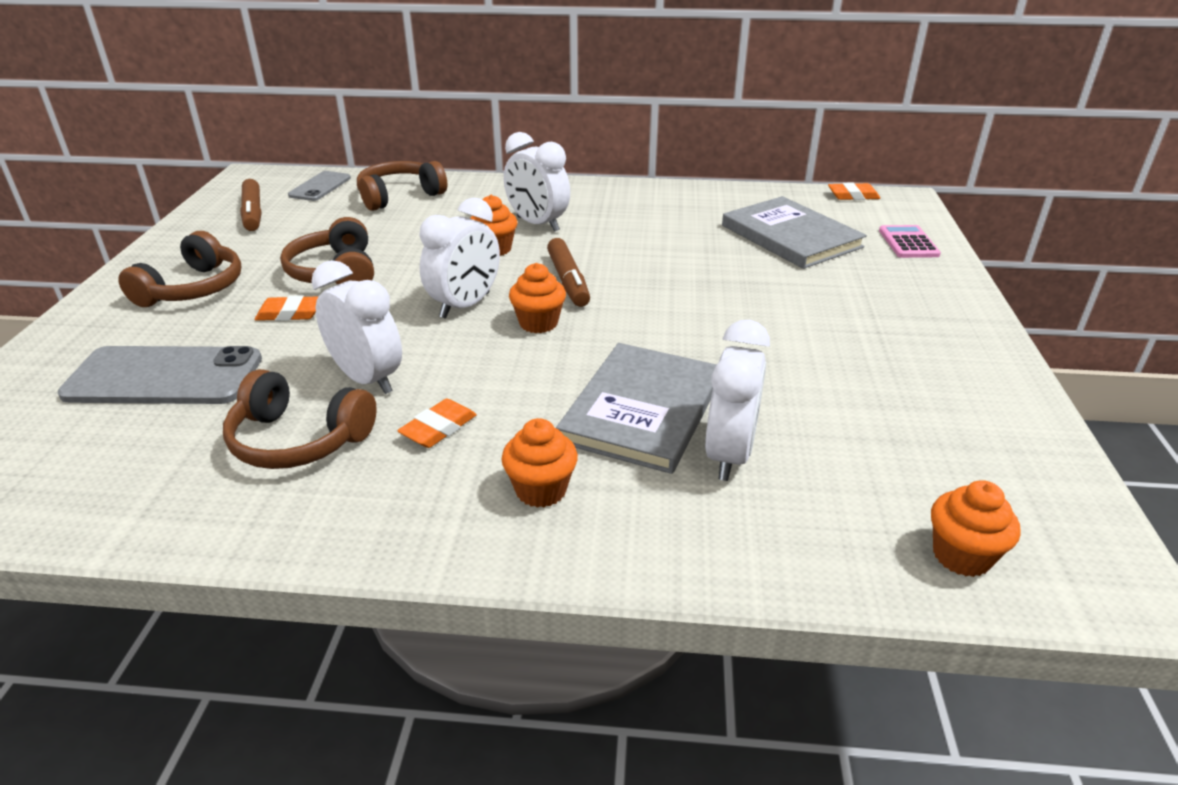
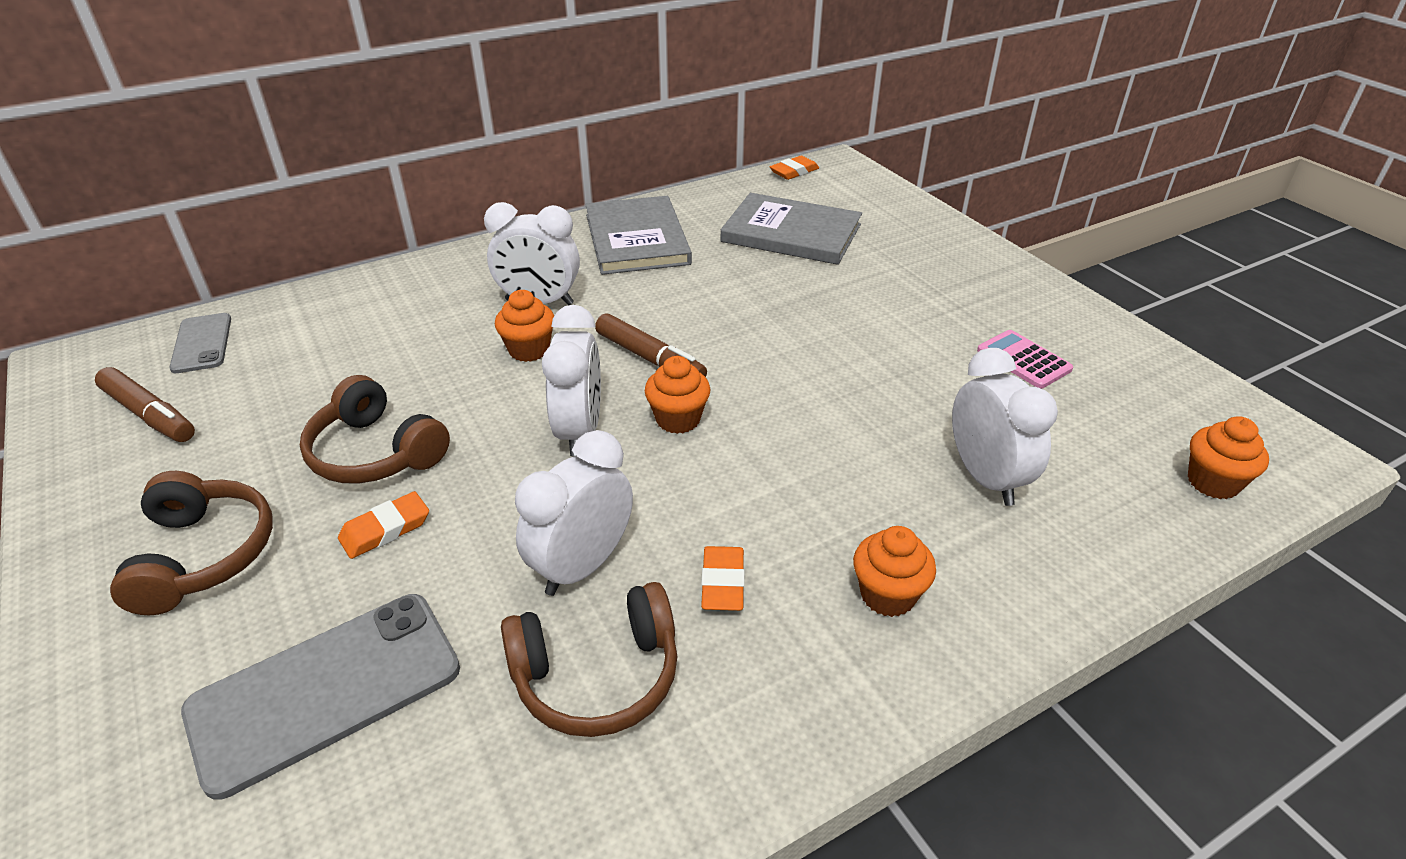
camera: 35 degrees left, 5 degrees up
white clock [311,260,402,394] -> white clock turned 60 degrees counterclockwise [515,430,633,596]
brown headphones [357,161,447,211] -> none
grey book [556,343,717,474] -> grey book moved to [585,196,692,275]
pink calculator [879,225,941,258] -> pink calculator moved to [977,330,1073,389]

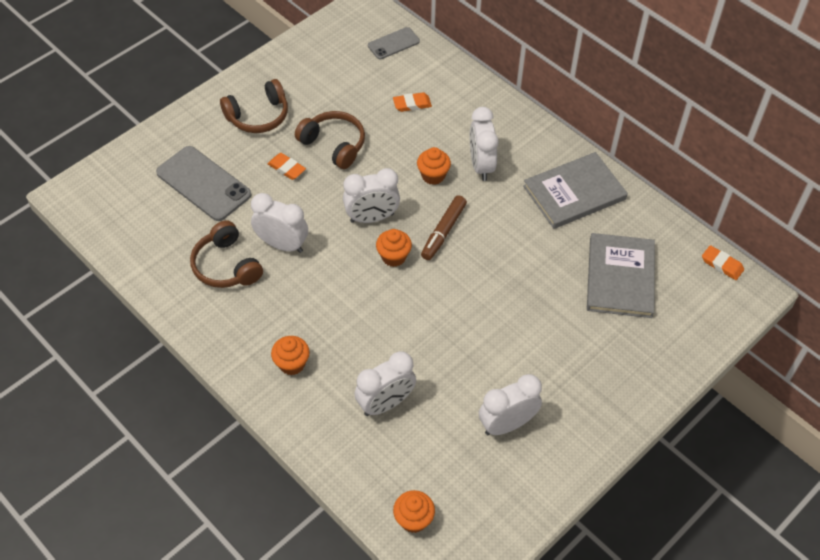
camera: 75 degrees right, 15 degrees up
brown marker [95,367,195,442] -> none
brown headphones [300,375,450,483] -> brown headphones turned 105 degrees clockwise [295,111,365,169]
orange eraser [701,546,745,611] -> orange eraser moved to [393,92,432,112]
pink calculator [977,330,1073,389] -> white clock [479,374,542,435]

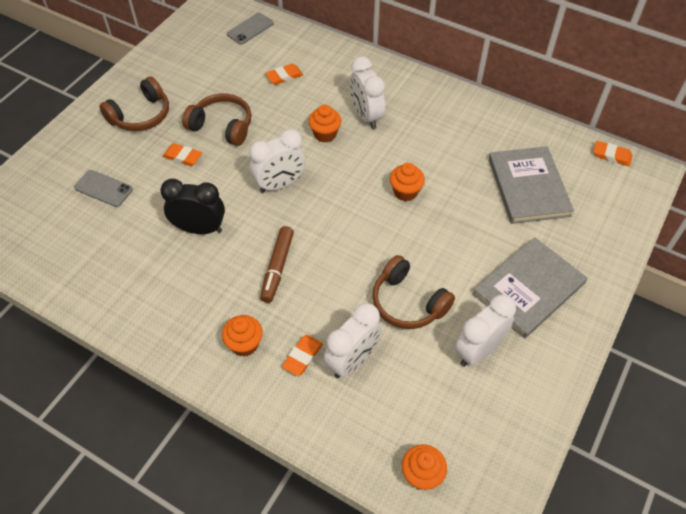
camera: 15 degrees left, 0 degrees up
grey phone [156,146,251,221] -> grey phone [74,170,133,207], size x0.57
brown headphones [190,221,263,288] -> brown headphones moved to [372,255,455,329]
white clock [251,193,308,253] -> black clock [160,179,225,234]
orange cupcake [376,229,412,267] -> orange cupcake moved to [390,163,425,201]
brown marker [421,195,467,260] -> brown marker moved to [260,226,294,303]
grey book [523,152,628,229] -> grey book moved to [473,237,587,339]
none -> orange eraser [282,335,323,376]

